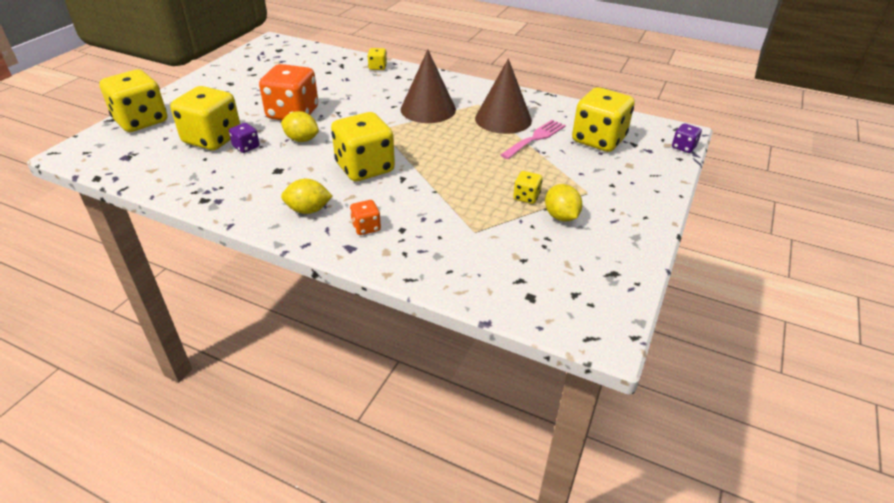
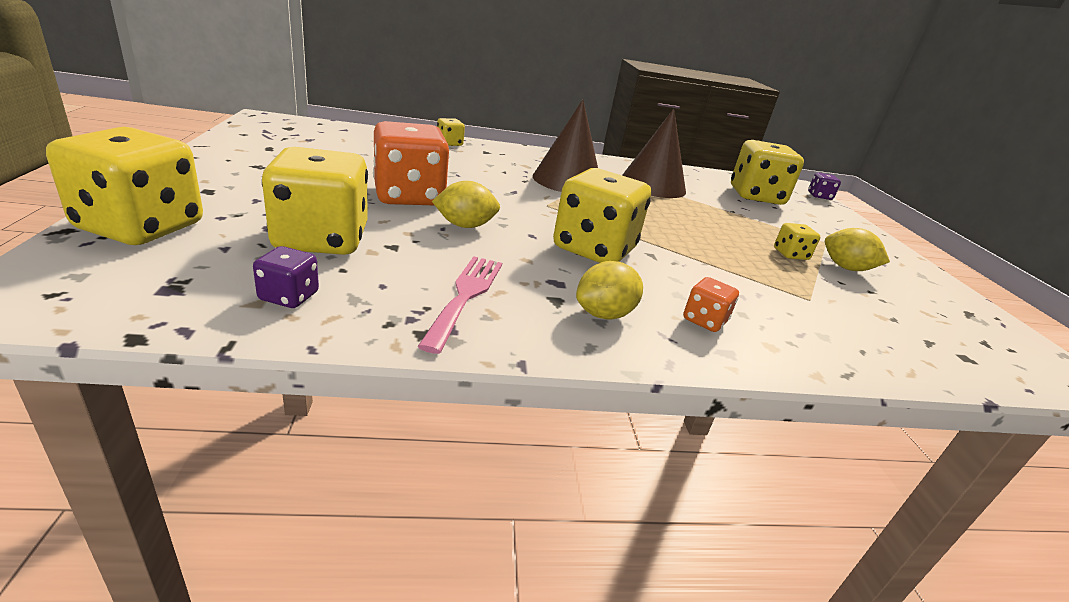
camera: 35 degrees left, 10 degrees down
purple dice [229,123,259,153] -> purple dice moved to [253,246,319,308]
pink fork [500,120,566,159] -> pink fork moved to [417,256,502,354]

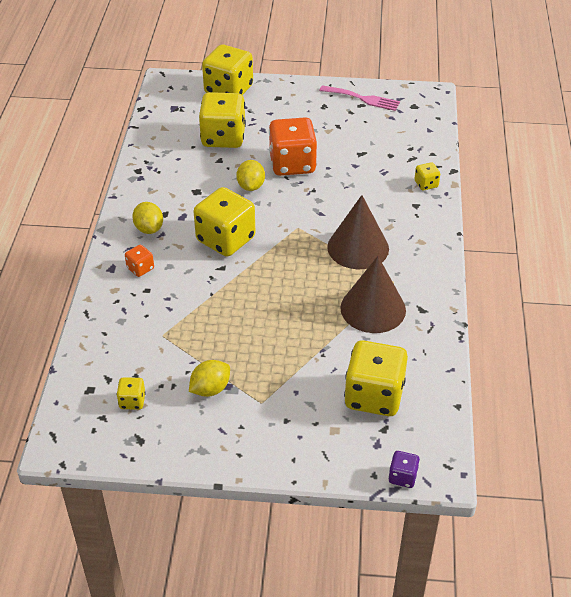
camera: 105 degrees right, 15 degrees up
purple dice [253,246,319,308] -> none
pink fork [417,256,502,354] -> pink fork moved to [319,85,400,111]
yellow dice [774,223,820,260] -> yellow dice moved to [116,377,146,410]

